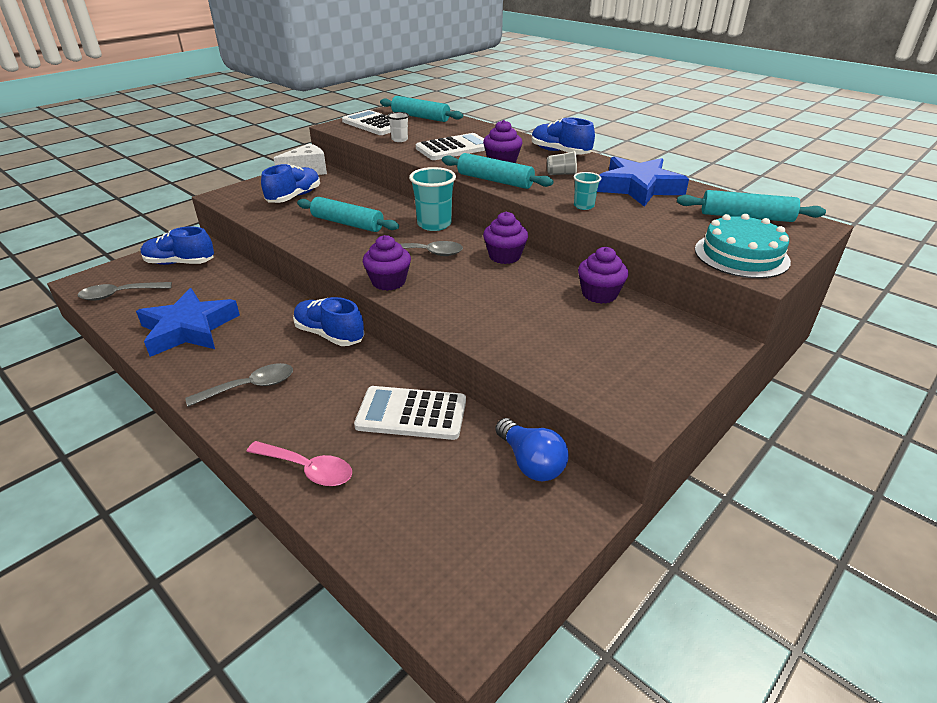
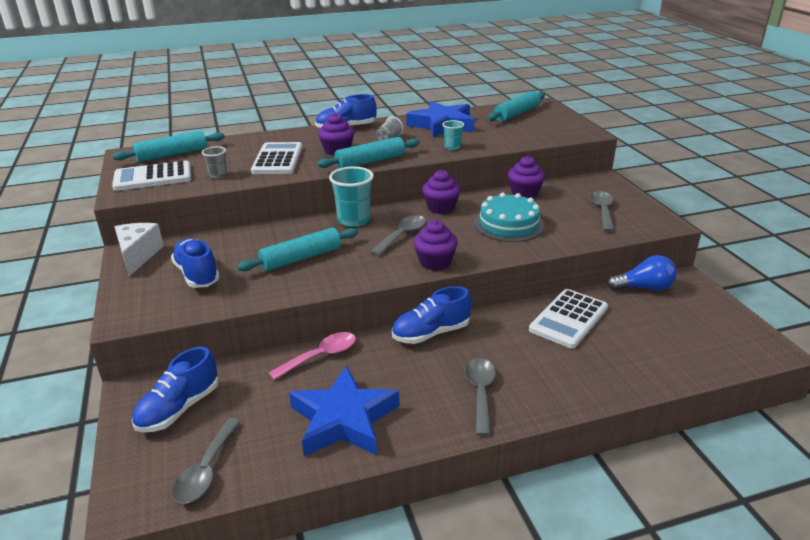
camera: 60 degrees left, 5 degrees down
pink spoon [246,441,352,486] -> pink spoon moved to [269,332,356,380]
white cup [387,112,409,142] -> grey cup [202,146,227,179]
turquoise cake [695,214,791,278] -> turquoise cake moved to [474,193,544,242]
none -> grey spoon [590,191,615,232]

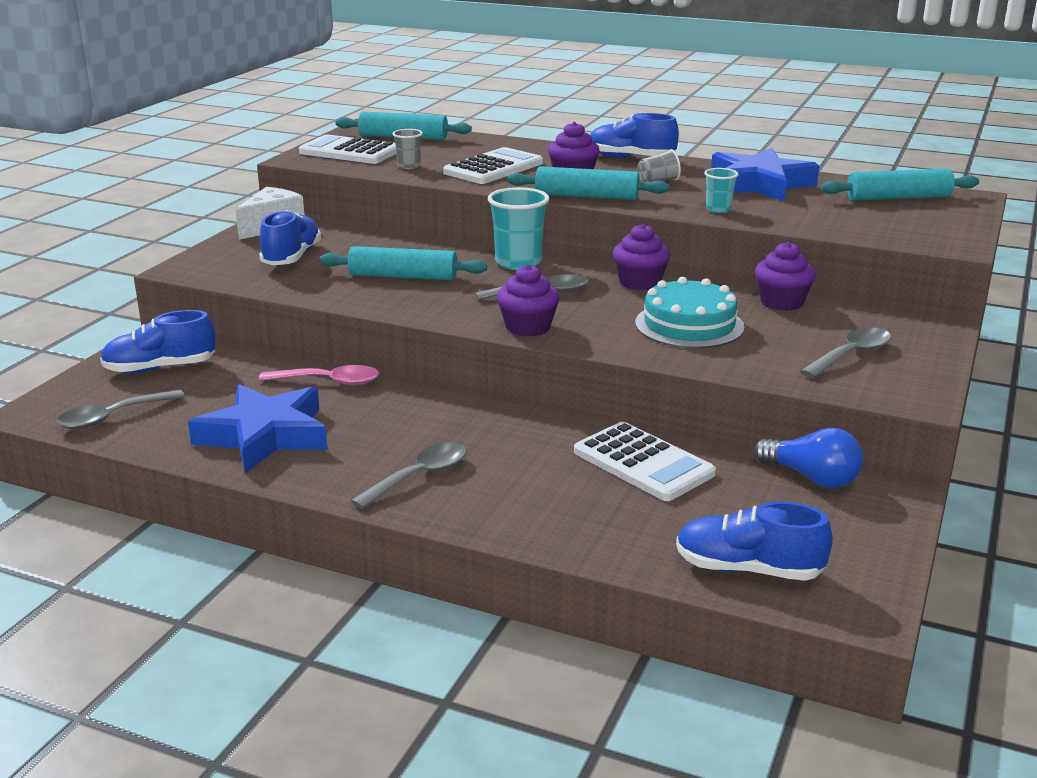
camera: 40 degrees right, 5 degrees down
blue shoe [392,286,472,344] -> blue shoe moved to [676,501,833,581]
white calculator [529,289,608,349] -> white calculator turned 120 degrees counterclockwise [574,422,716,501]

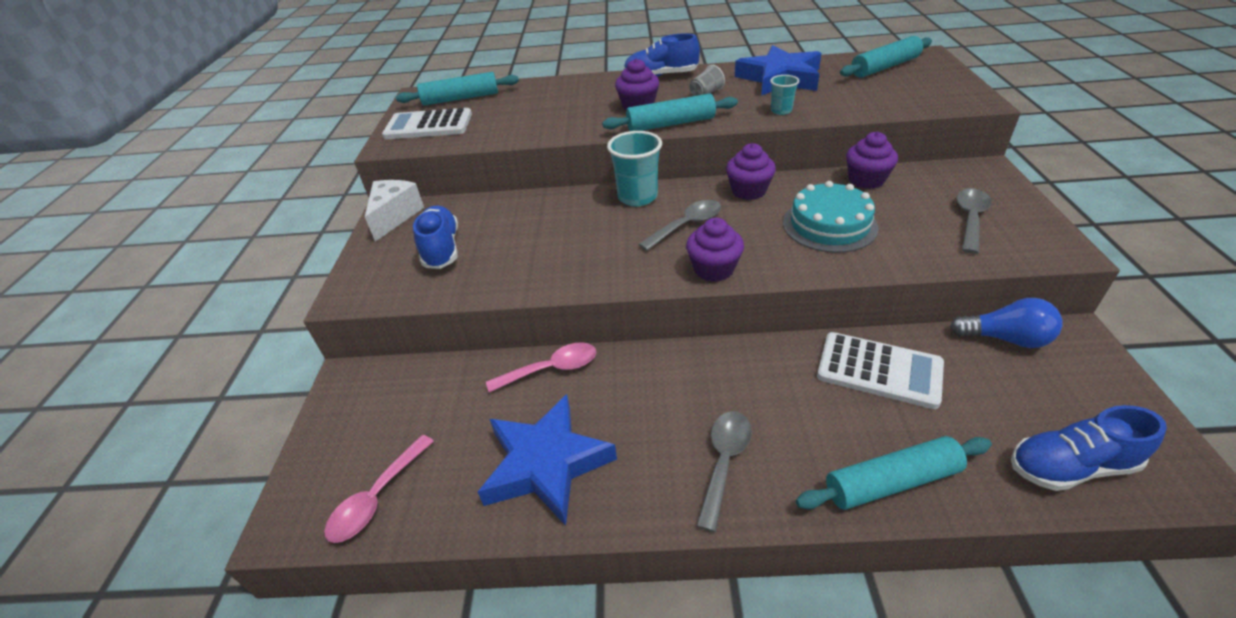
camera: 20 degrees left, 15 degrees up
grey spoon [56,389,185,429] -> pink spoon [324,435,434,543]
blue shoe [100,310,216,374] -> none
turquoise rolling pin [319,246,487,280] -> turquoise rolling pin moved to [796,436,992,510]
grey cup [392,129,423,169] -> none
white calculator [443,147,543,184] -> none

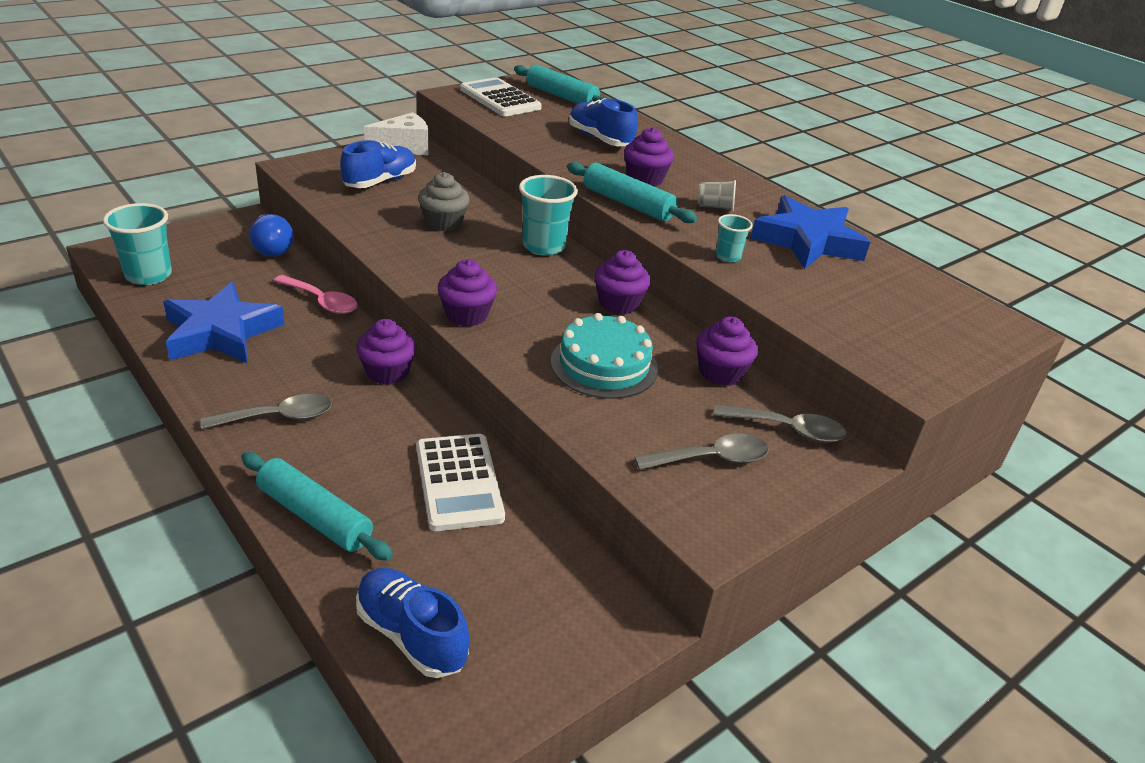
camera: 45 degrees right, 5 degrees down
pink spoon [324,435,434,543] -> turquoise cup [103,203,172,285]
blue shoe [624,34,700,77] -> blue shoe moved to [569,98,638,146]
grey spoon [638,200,721,251] -> grey spoon moved to [714,405,847,442]
turquoise rolling pin [840,36,932,78] -> none
blue light bulb [950,298,1063,348] -> blue light bulb moved to [249,214,294,257]
none -> purple cupcake [356,319,416,385]
none -> grey cupcake [418,172,470,231]

